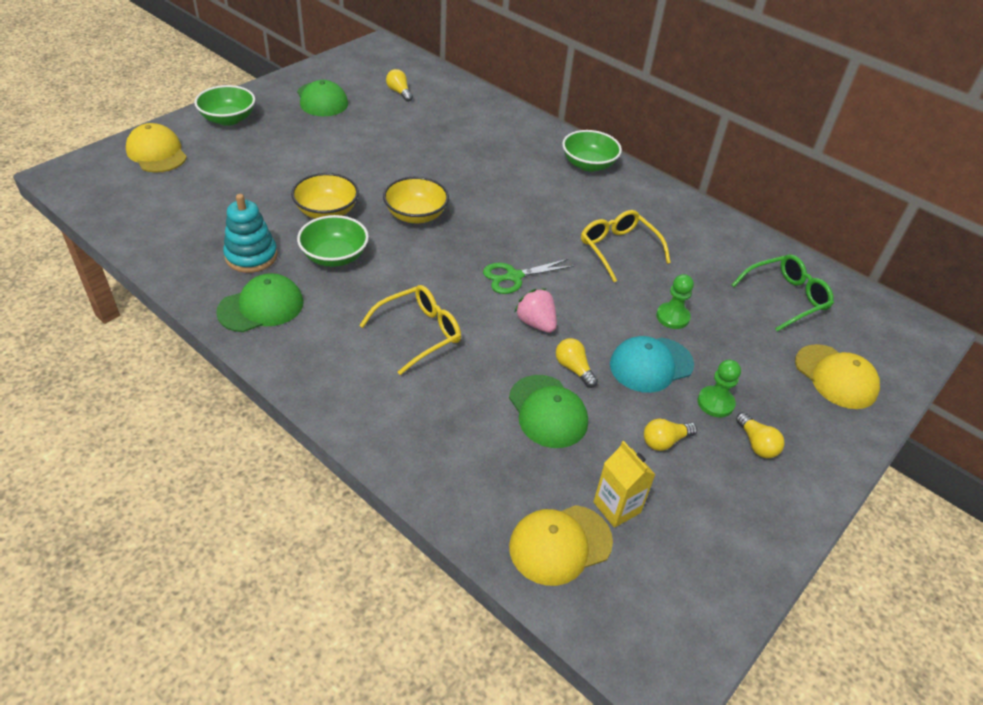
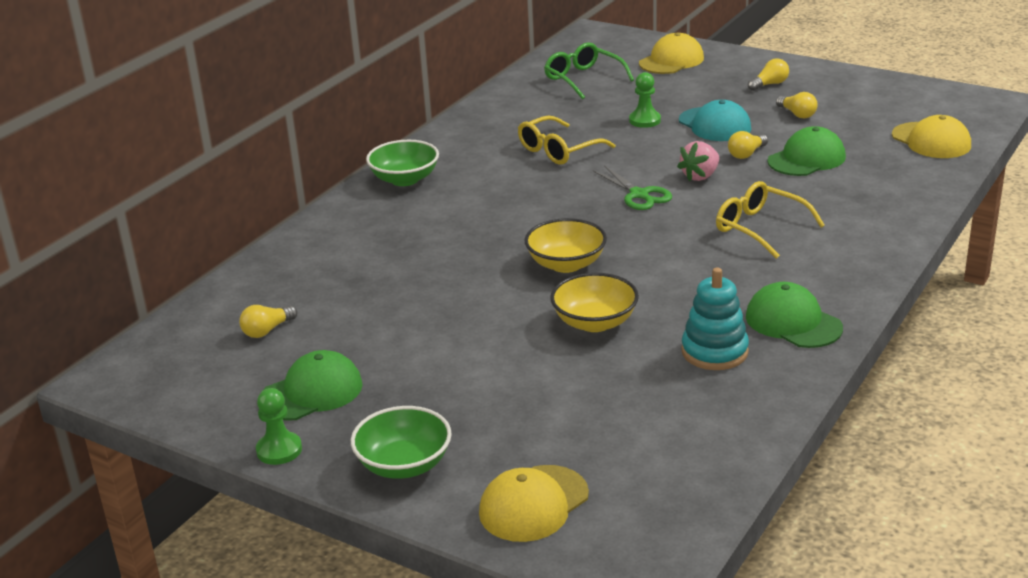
camera: 95 degrees left, 15 degrees down
green bowl [297,215,369,267] -> none
yellow carton [593,441,656,528] -> none
green pawn [698,360,741,417] -> green pawn moved to [256,388,302,465]

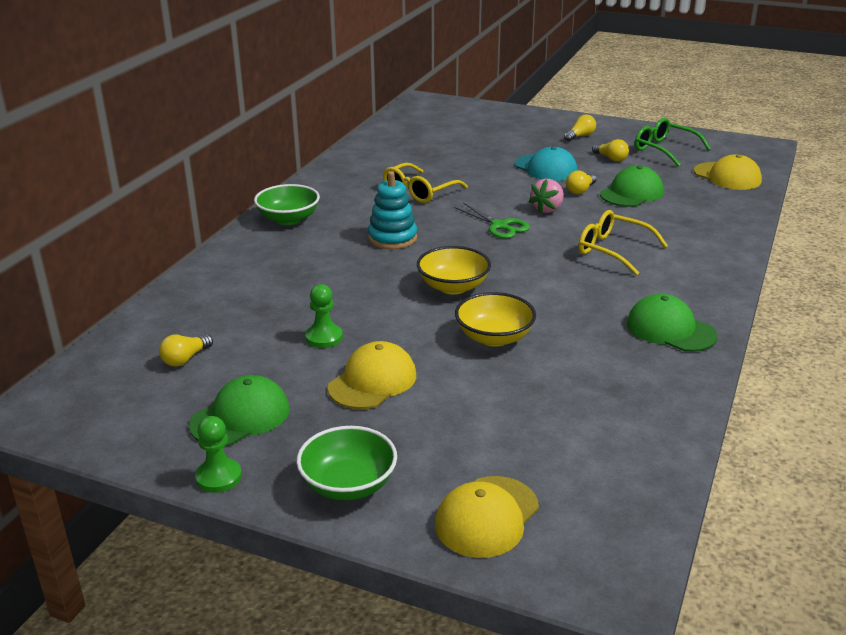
camera: 10 degrees left, 0 degrees up
green glasses [544,42,634,100] -> green glasses moved to [635,118,711,167]
green pawn [629,72,661,128] -> green pawn moved to [305,284,343,348]
yellow cap [639,32,704,74] -> yellow cap moved to [328,341,416,409]
turquoise stacking toy [681,267,749,370] -> turquoise stacking toy moved to [368,171,417,249]

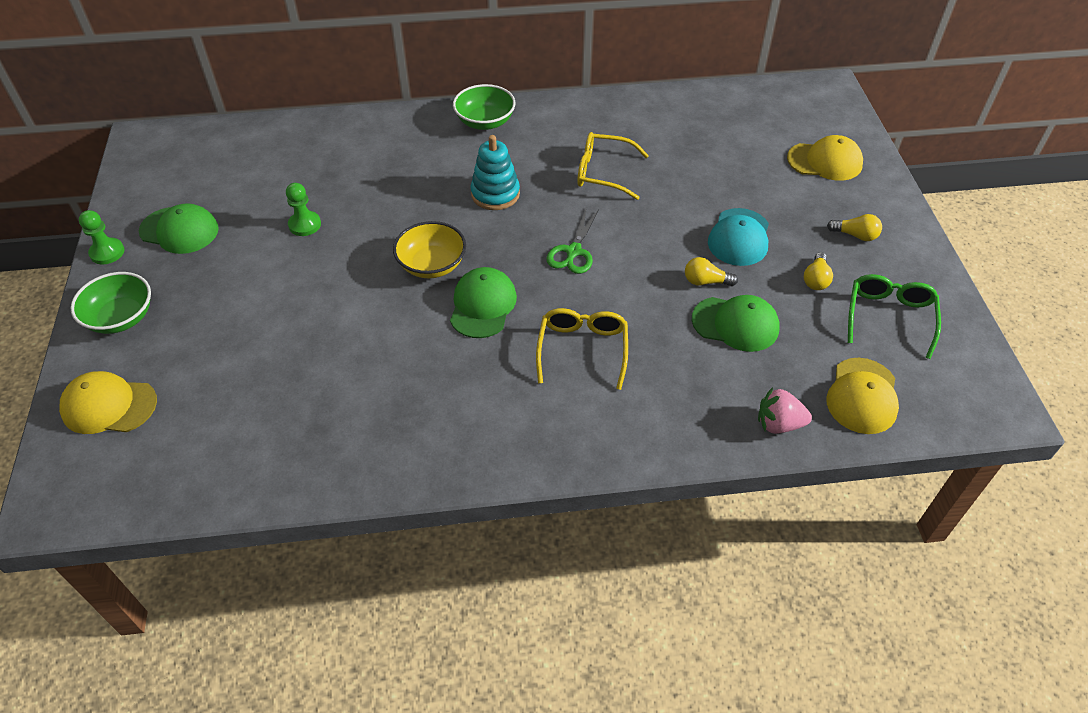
camera: 60 degrees right, 20 degrees up
yellow light bulb [159,334,213,367] -> none
yellow cap [328,341,416,409] -> yellow cap moved to [787,135,863,181]
yellow bowl [455,292,536,347] -> none
pink strawberry [528,179,564,214] -> pink strawberry moved to [758,387,812,434]
green cap [627,294,718,352] -> green cap moved to [450,267,517,338]

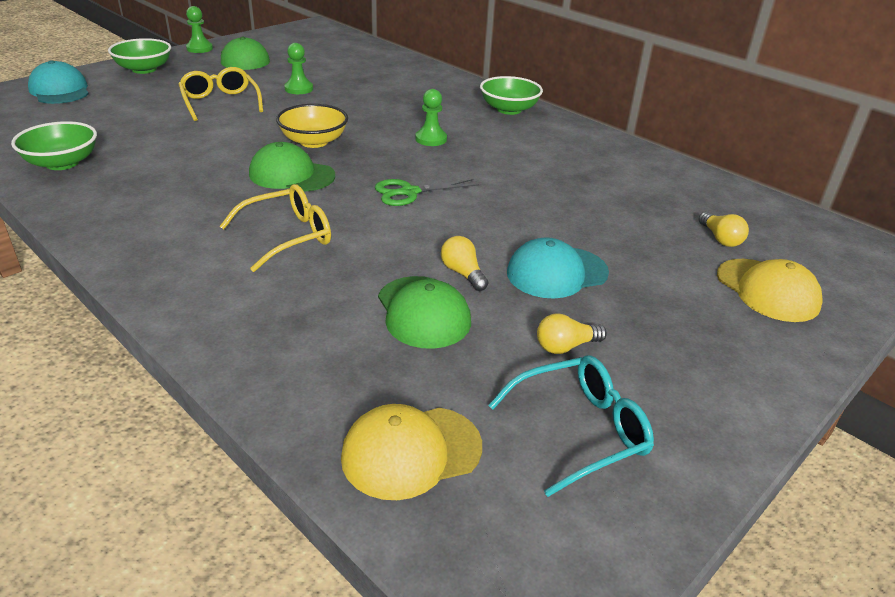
camera: 50 degrees right, 15 degrees down
yellow cap [59,371,157,434] -> turquoise cap [28,60,89,104]
green cap [450,267,517,338] -> green cap turned 135 degrees counterclockwise [249,142,335,192]
turquoise stacking toy [471,135,520,210] -> green pawn [415,89,447,146]
yellow glasses [577,132,649,200] -> yellow glasses moved to [178,67,263,121]
pink strawberry [758,387,812,434] -> none
yellow light bulb [827,214,882,241] -> yellow light bulb moved to [699,212,749,247]
green glasses [848,274,941,359] -> turquoise glasses [488,355,654,497]
none -> green bowl [11,121,97,170]

